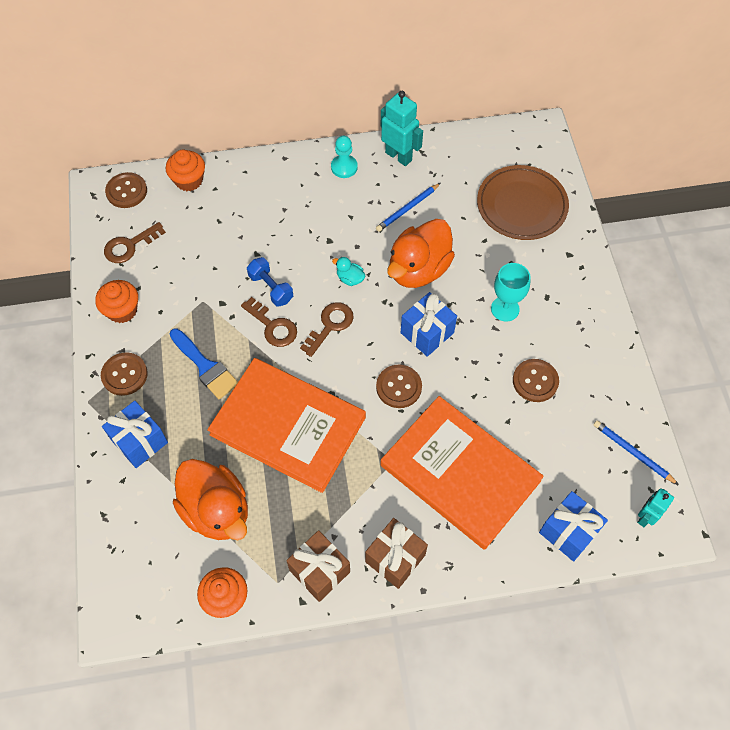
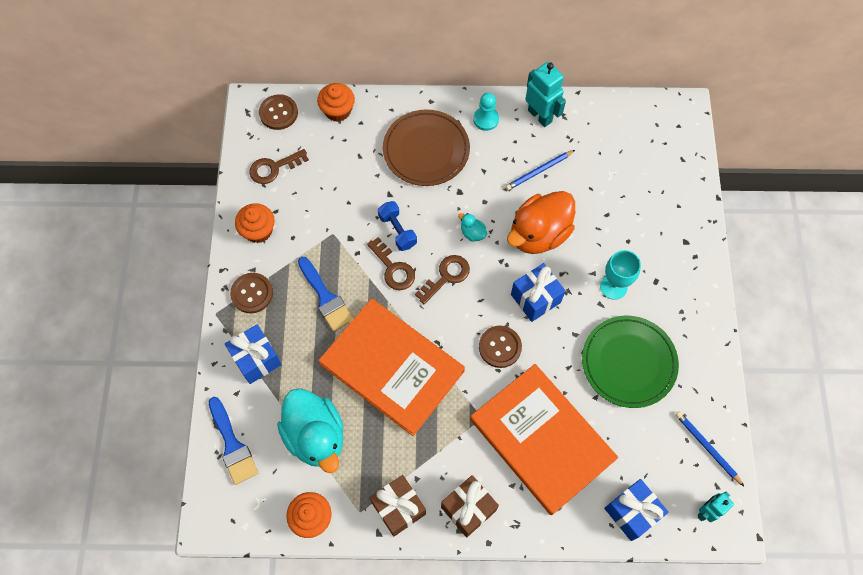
camera: 10 degrees right, 5 degrees up
orange duck [173,459,248,541] -> turquoise duck [277,388,344,473]
brown plate [477,165,569,240] -> brown plate moved to [383,109,470,186]
brown button [513,359,559,402] -> green plate [582,316,679,408]
none -> blue brush [209,397,258,485]

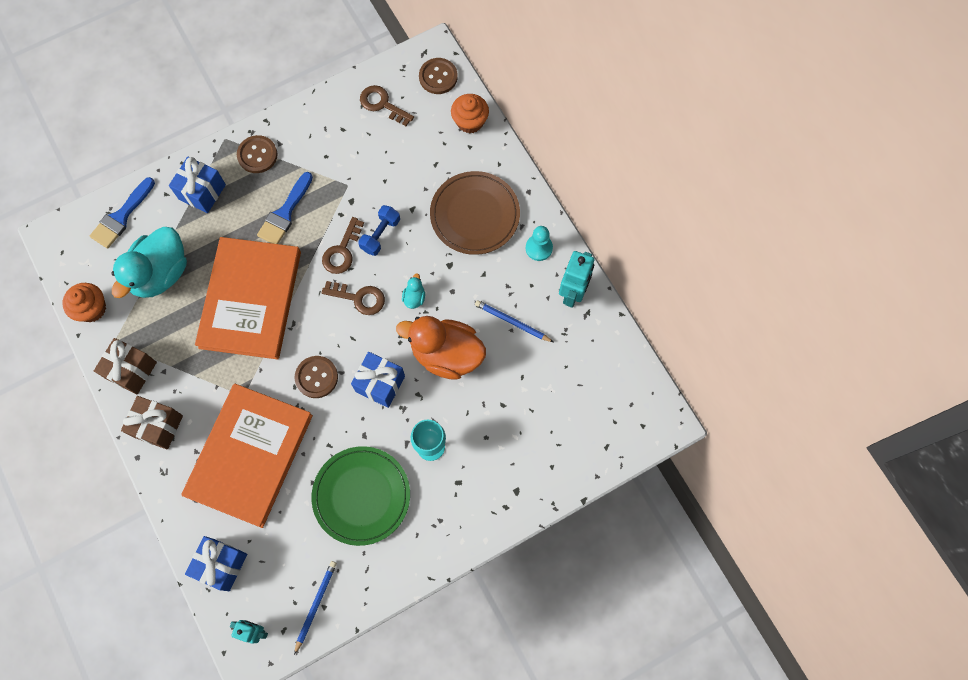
camera: 60 degrees right, 5 degrees up
orange cupcake [235,203,275,243] -> none

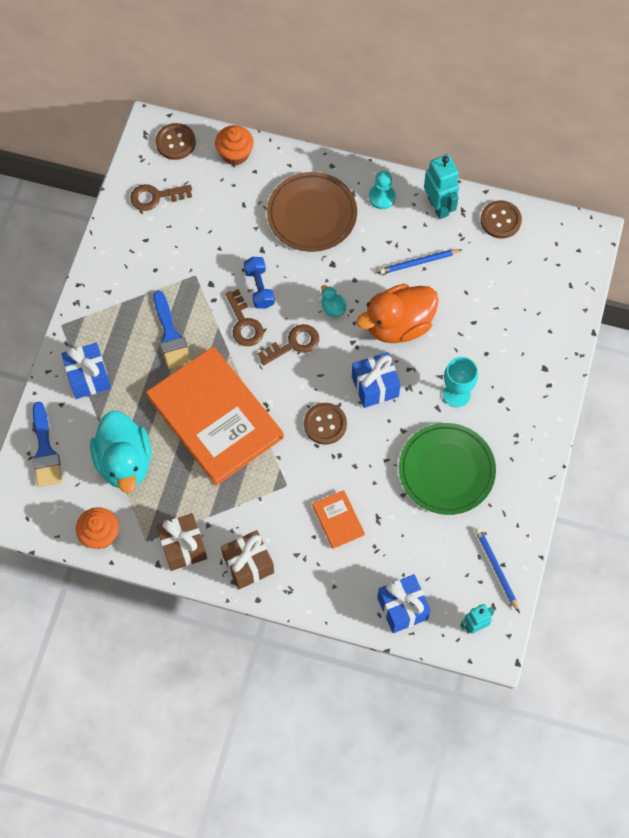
camera: 45 degrees left, 5 degrees down
orange book [181,383,313,528] -> orange book [312,490,365,549], size x0.41
brown button [237,135,277,173] -> brown button moved to [481,200,522,239]

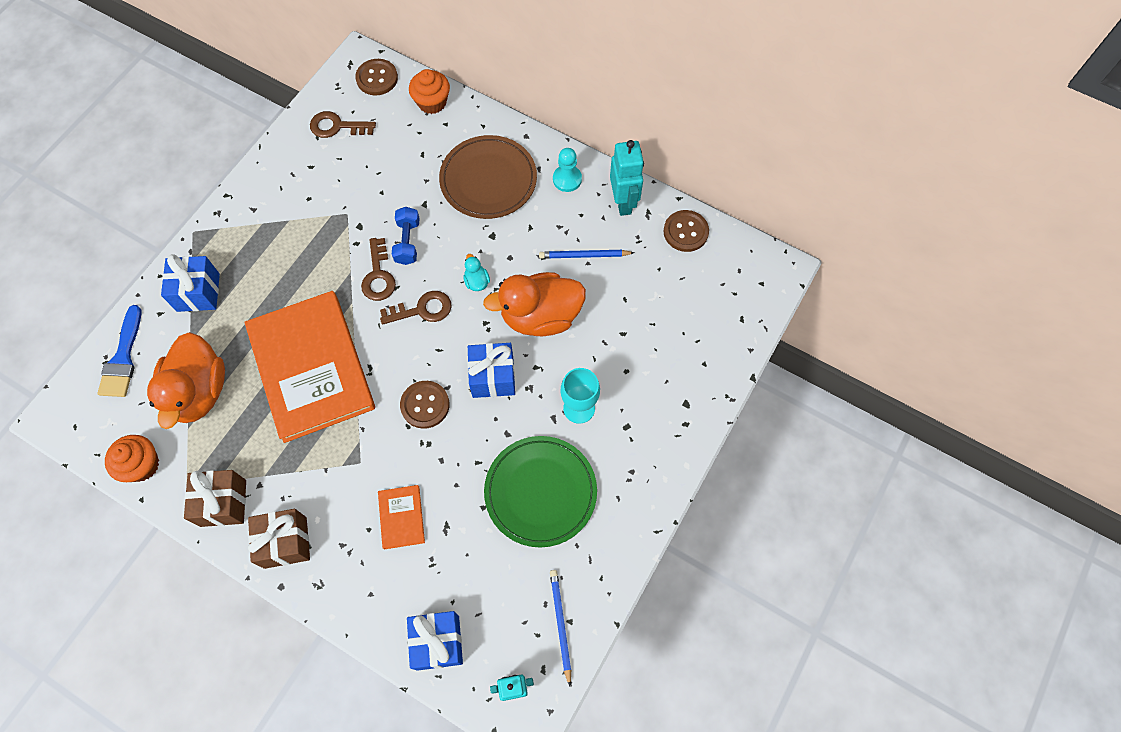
camera: 15 degrees right, 0 degrees up
turquoise duck [90,411,151,493] -> orange duck [147,332,225,429]
blue brush [153,290,191,370] -> none

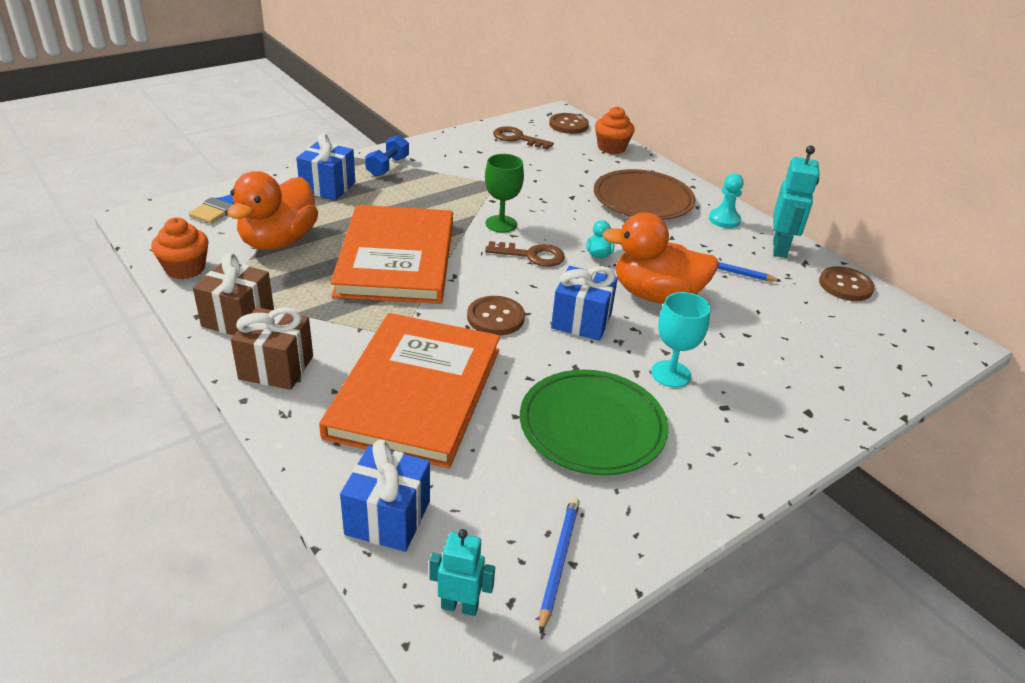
camera: 20 degrees right, 30 degrees down
brown key [361,238,396,301] -> green goblet [485,154,524,233]
orange book [378,485,425,550] -> orange book [319,313,500,468], size x2.44
blue dumbbell [392,207,420,265] -> blue dumbbell moved to [365,135,409,177]

